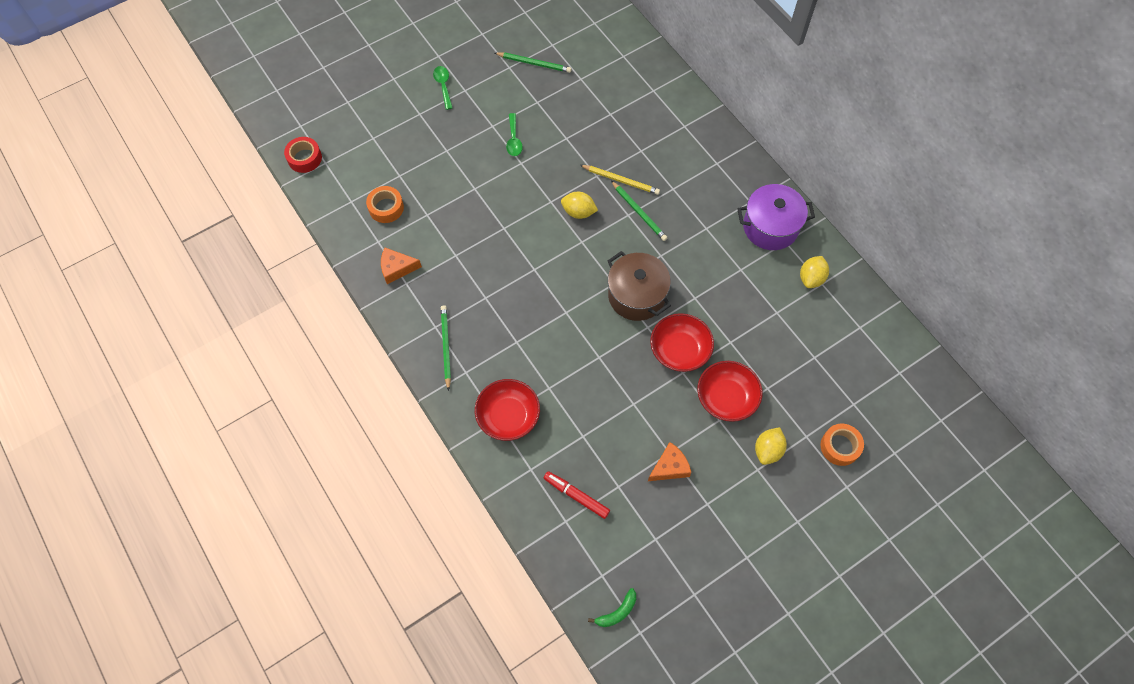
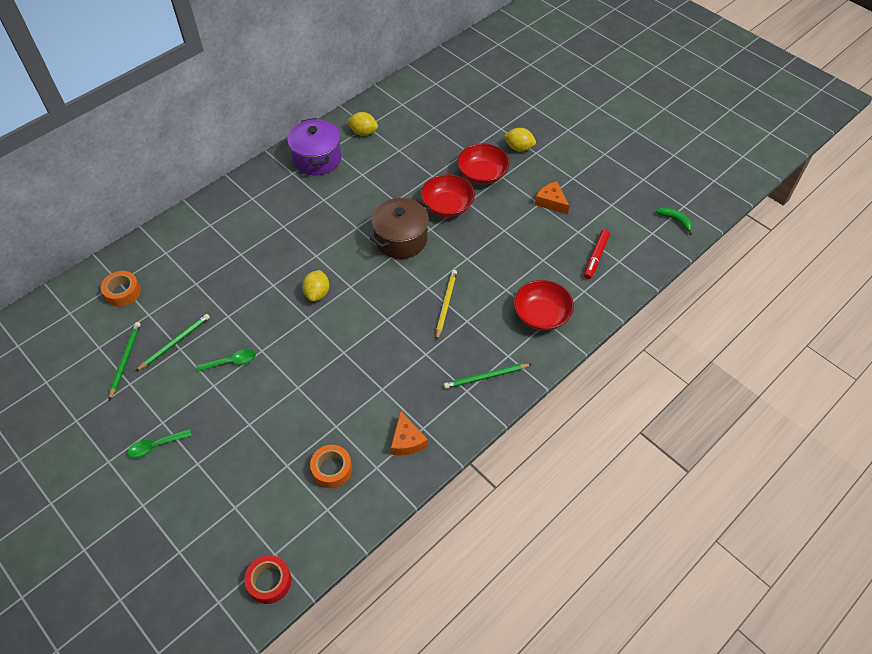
camera: 100 degrees left, 10 degrees down
yellow pencil [580,165,660,195] -> yellow pencil moved to [436,270,457,340]
green pencil [611,181,667,241] -> green pencil moved to [136,314,210,371]
orange tape [820,424,864,466] -> orange tape moved to [101,271,141,307]

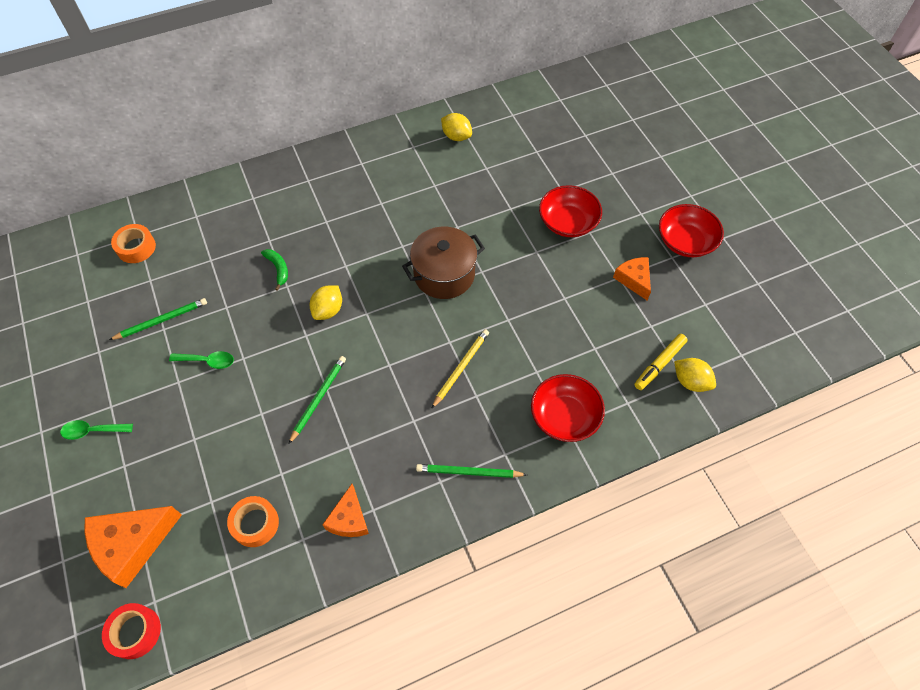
camera: 20 degrees right, 5 degrees up
green pencil [109,322,141,400] -> green pencil moved to [289,356,346,444]
purple pot [287,118,341,175] -> none
red bowl [420,174,475,217] -> red bowl moved to [659,204,724,257]
yellow lemon [504,128,536,151] -> yellow lemon moved to [674,358,716,392]
red marker [584,229,610,279] -> yellow marker [634,334,688,390]
green banana [656,207,692,235] -> green banana moved to [261,249,288,291]
none -> orange cheese [84,506,182,588]

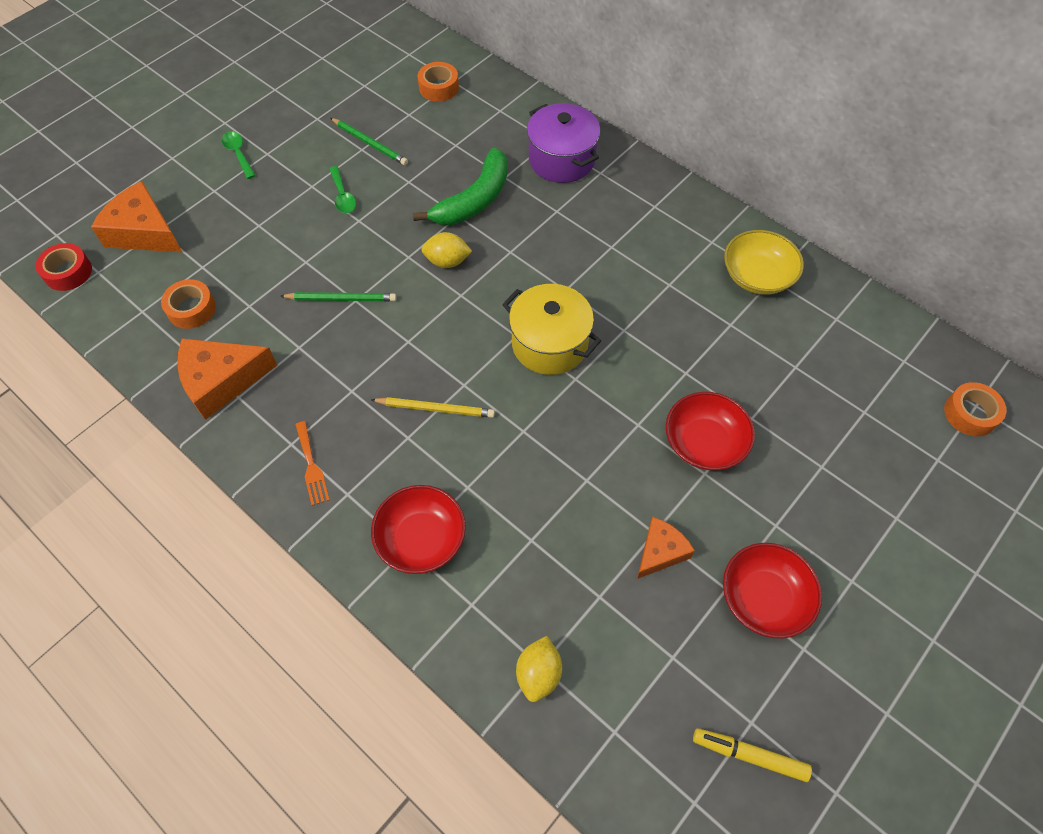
camera: 65 degrees right, 0 degrees up
green banana [261,249,288,291] -> green banana [413,147,508,225], size x2.12
orange cheese [322,484,369,537] -> orange cheese [177,338,278,420], size x1.66
brown pot [402,227,485,299] -> yellow pot [502,284,601,375]
green pencil [416,464,527,478] -> orange fork [295,421,330,506]
yellow lemon [441,113,472,141] -> yellow bowl [724,230,804,294]
yellow marker [634,334,688,390] -> yellow marker moved to [693,728,812,782]
none -> purple pot [527,103,600,183]
none -> orange tape [944,382,1006,436]

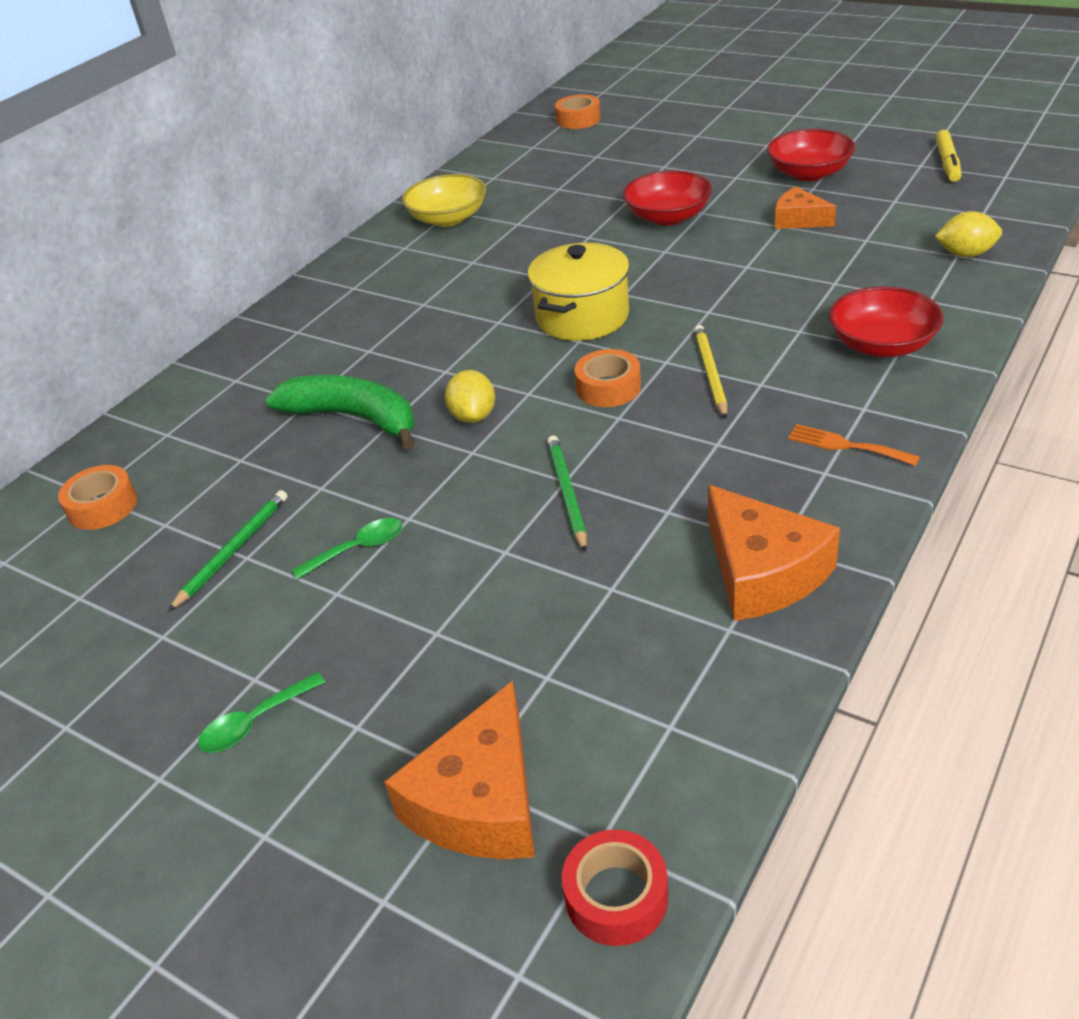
camera: 95 degrees left, 20 degrees down
orange tape [161,279,216,329] -> orange tape moved to [574,349,641,407]
orange fork [295,421,330,506] -> orange fork turned 120 degrees counterclockwise [788,424,920,466]
purple pot [527,103,600,183] -> none

